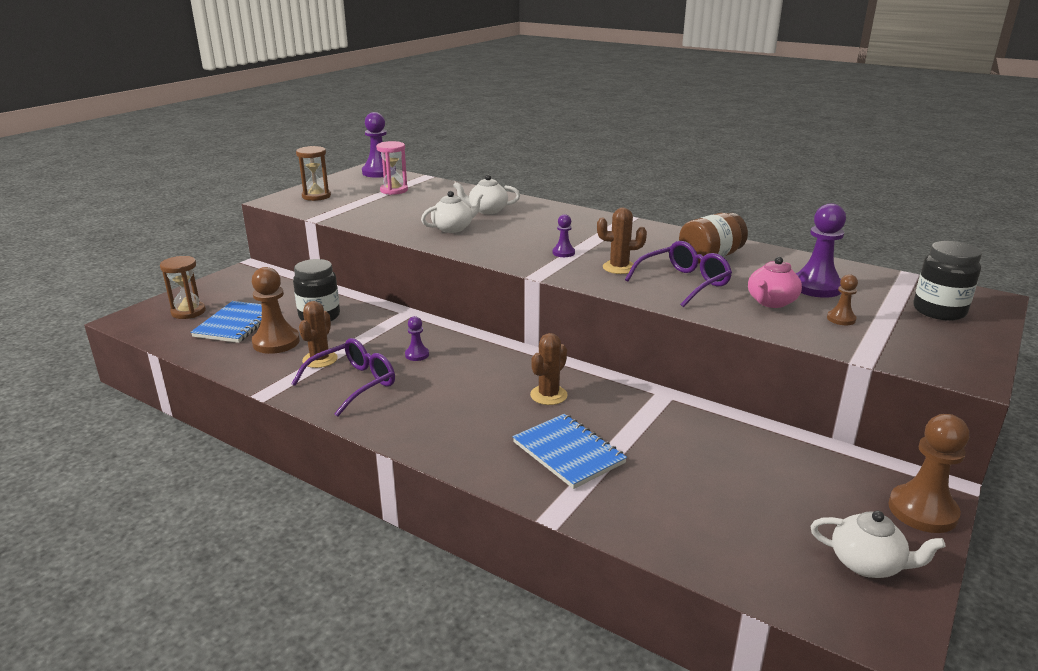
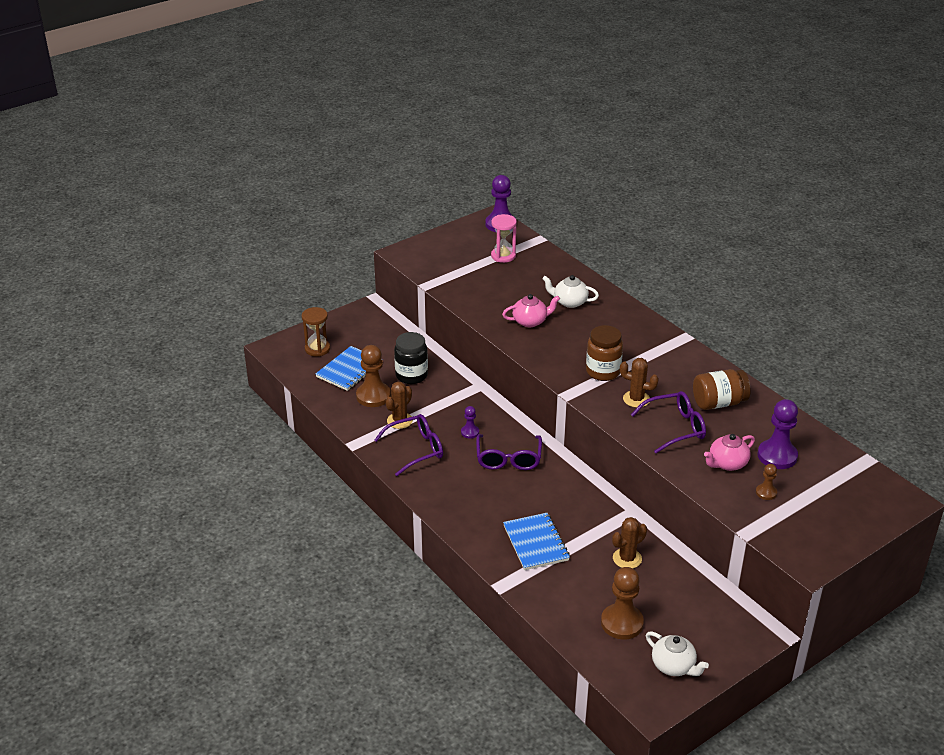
camera: 20 degrees right, 10 degrees up
brown hourglass [296,146,331,201] -> none
white teapot [421,191,483,233] -> pink teapot [502,294,560,327]
brown cactus [530,333,567,405] -> brown cactus moved to [612,517,647,568]
purple pawn [552,214,575,257] -> brown jar [586,325,623,381]
brown pawn [888,414,969,533] -> brown pawn moved to [601,567,644,640]
black jar [913,241,982,321] -> none
none -> purple glasses [476,434,542,470]

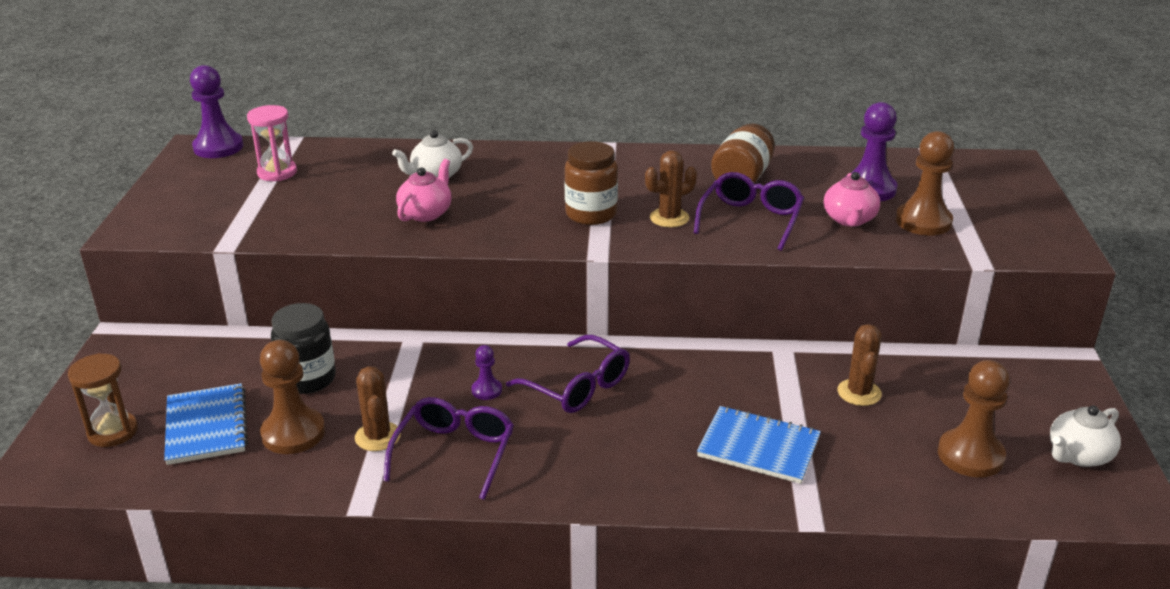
camera: 50 degrees left, 5 degrees down
white teapot [646,631,709,676] -> white teapot turned 150 degrees clockwise [1050,405,1121,467]
brown pawn [756,464,777,500] -> brown pawn [896,131,954,236], size x1.95

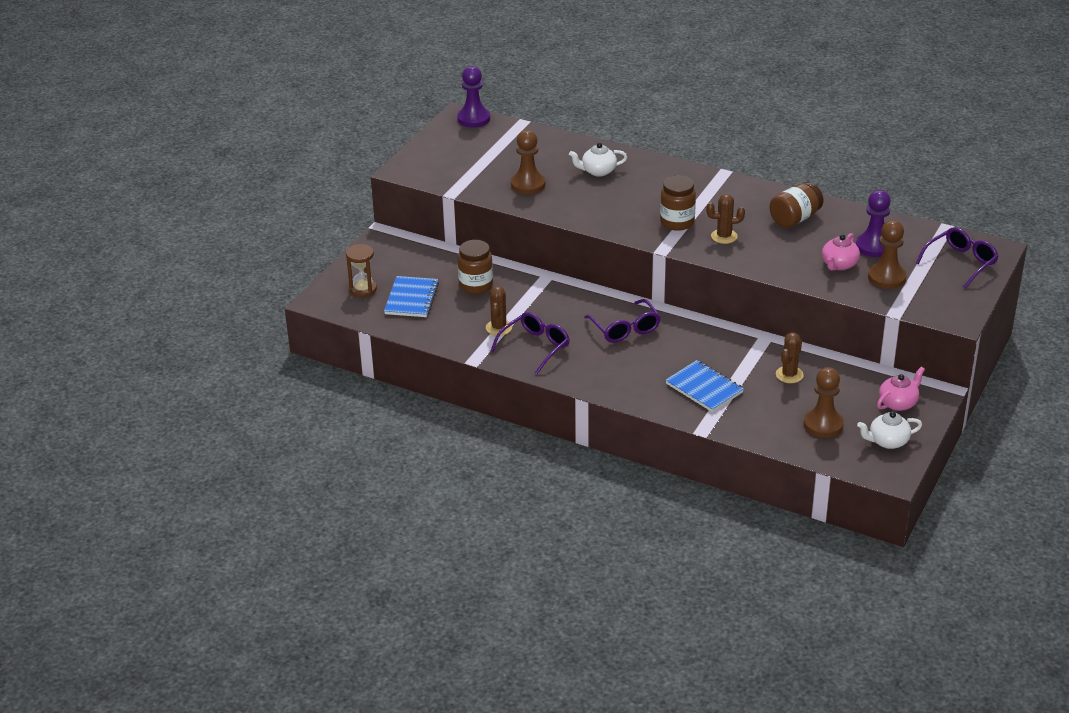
camera: 25 degrees right, 5 degrees up
pink hourglass [247,105,297,181] -> none
brown pawn [260,340,325,454] -> brown pawn moved to [511,130,546,194]
black jar [271,303,336,394] -> brown jar [458,240,493,294]
pink teapot [396,159,451,222] -> pink teapot moved to [877,367,925,411]
purple pawn [471,345,502,400] -> none
purple glasses [694,172,804,251] -> purple glasses moved to [916,227,999,288]

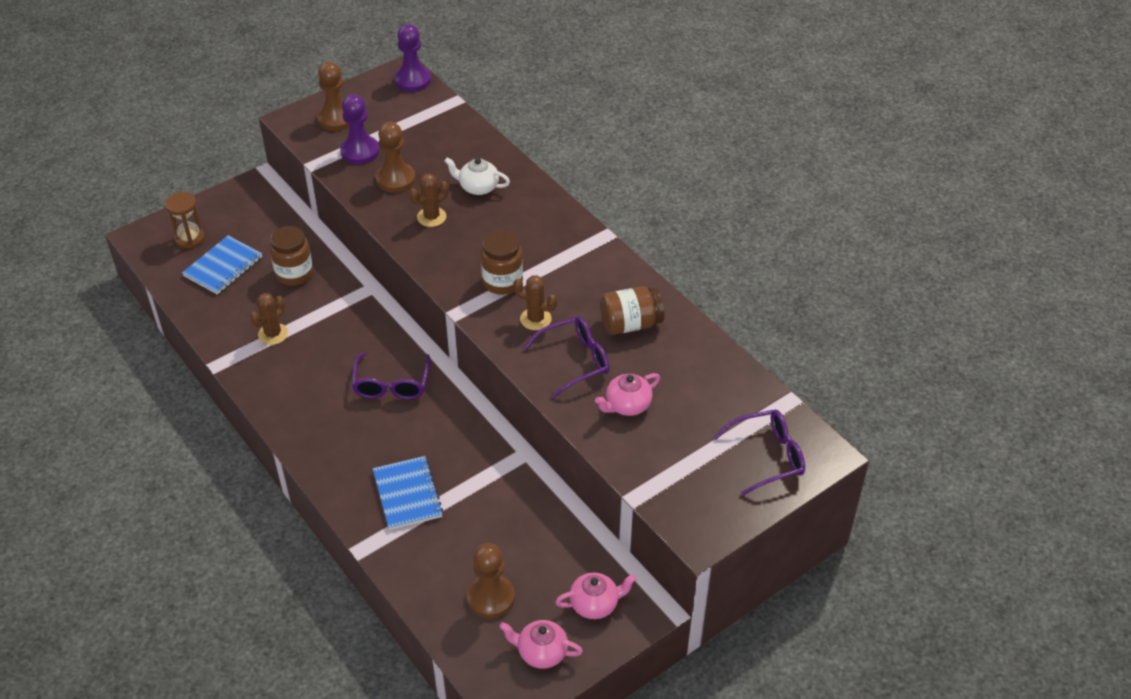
camera: 25 degrees right, 10 degrees up
purple glasses [491,312,570,374] -> purple glasses moved to [523,316,609,398]
brown cactus [776,332,804,383] -> brown cactus moved to [409,174,449,227]
purple pawn [856,190,891,257] -> purple pawn moved to [340,94,379,164]
white teapot [857,411,922,449] -> pink teapot [499,620,583,669]
brown pawn [868,220,907,289] -> brown pawn moved to [317,62,349,131]

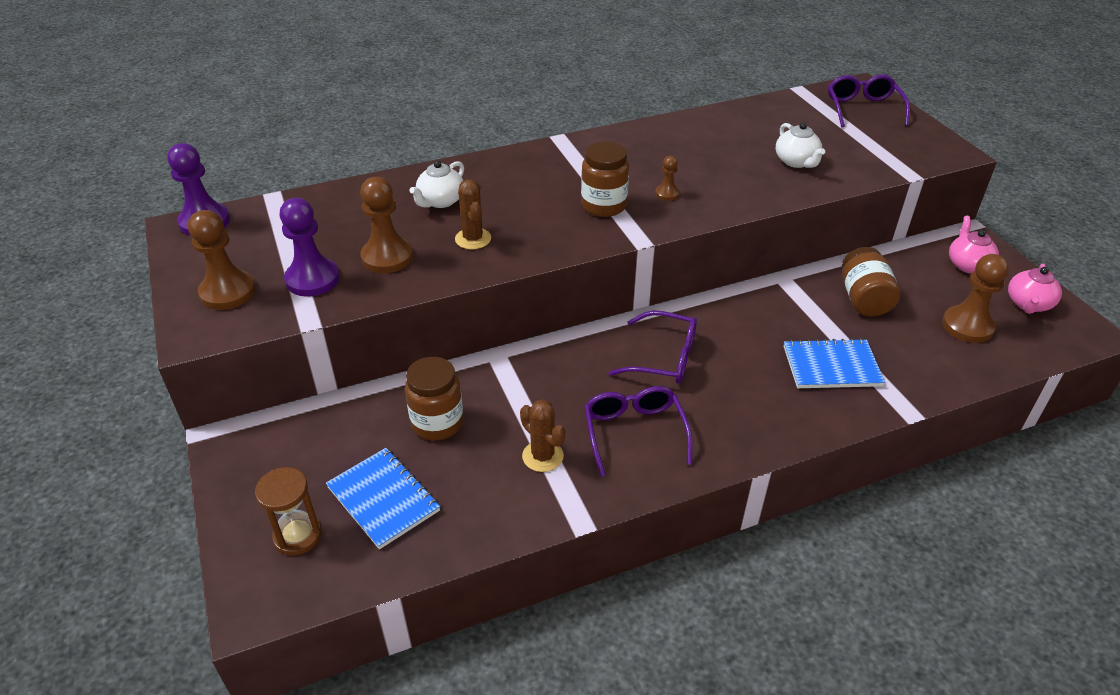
camera: 75 degrees left, 5 degrees down
brown cactus [513,275,557,330] -> brown pawn [655,156,680,201]
purple glasses [523,316,609,398] -> purple glasses moved to [584,386,693,477]
pink teapot [595,373,660,416] -> white teapot [776,122,825,168]
brown jar [600,287,664,335] -> brown jar moved to [842,247,900,316]

